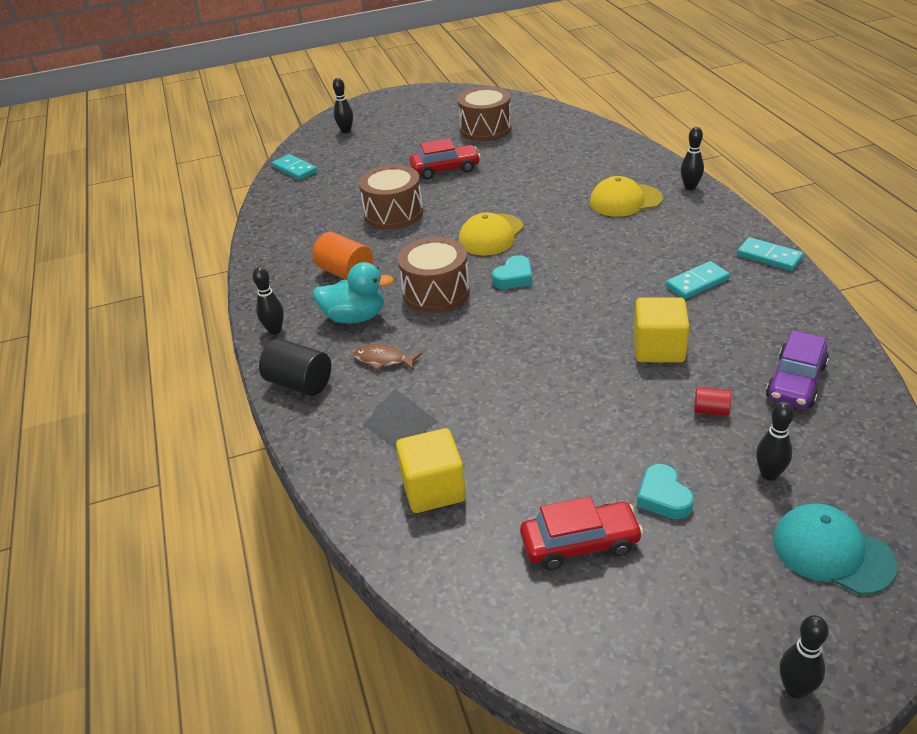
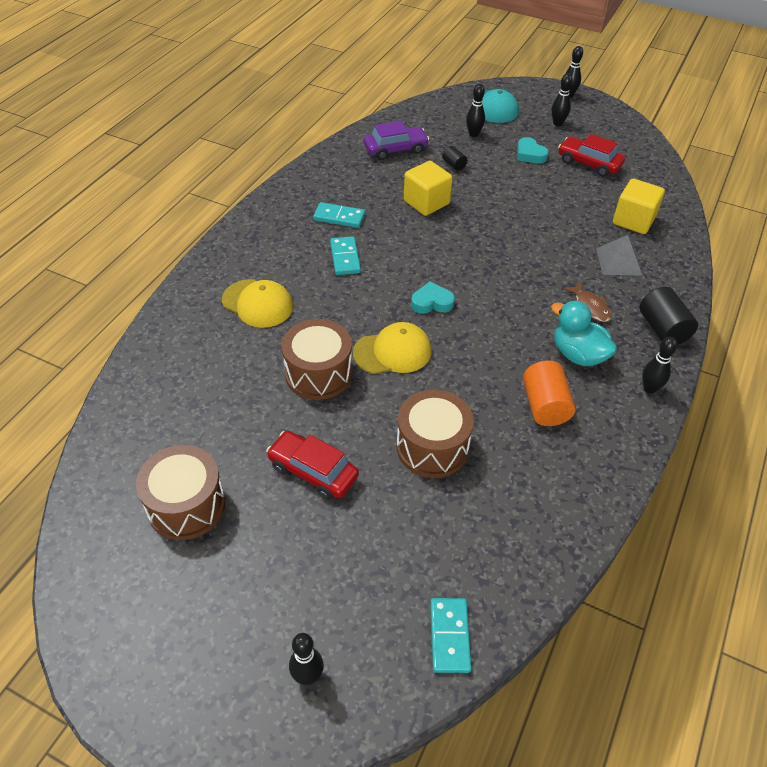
camera: 140 degrees left, 10 degrees up
brown drum [398,237,470,313] -> brown drum moved to [282,319,352,400]
turquoise heart [637,464,694,519] -> turquoise heart turned 120 degrees clockwise [517,137,549,163]
black bowling pin [681,127,704,190] -> black bowling pin moved to [551,73,573,126]
red cylinder [694,387,731,416] -> black cylinder [442,146,467,171]
turquoise domino [737,237,804,271] -> turquoise domino moved to [330,236,361,275]

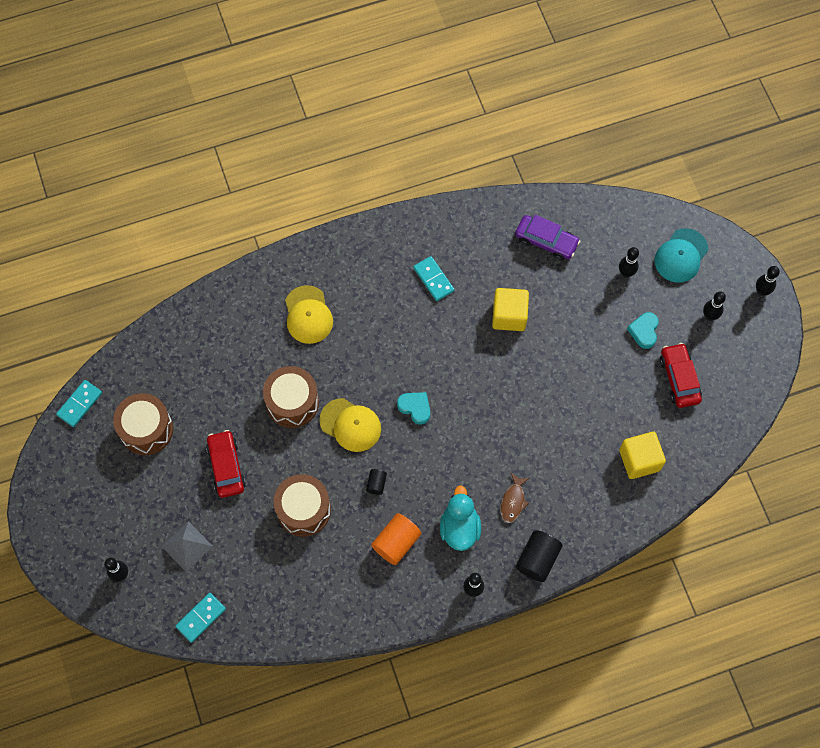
camera: 45 degrees right, 20 degrees up
turquoise domino [330,236,361,275] -> turquoise domino moved to [56,380,102,427]
black cylinder [442,146,467,171] -> black cylinder moved to [366,469,387,495]
grey pyramid [596,235,642,276] -> grey pyramid moved to [161,521,213,572]

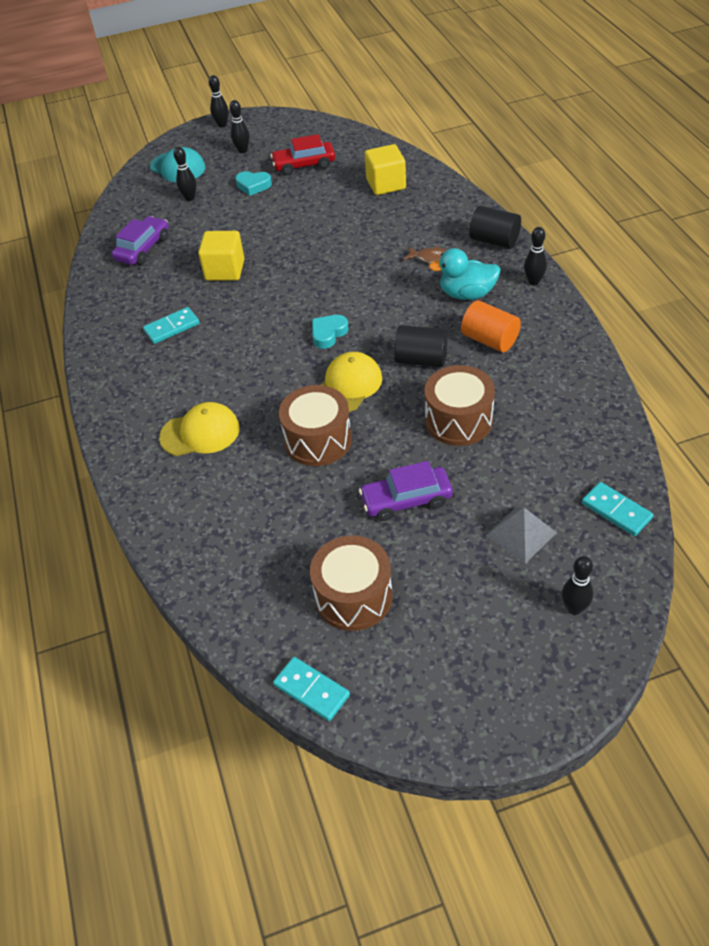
camera: 85 degrees left, 20 degrees down
red car [206,430,246,498] -> purple car [359,461,453,521]
black cylinder [366,469,387,495] -> black cylinder [394,325,448,367], size x1.87

